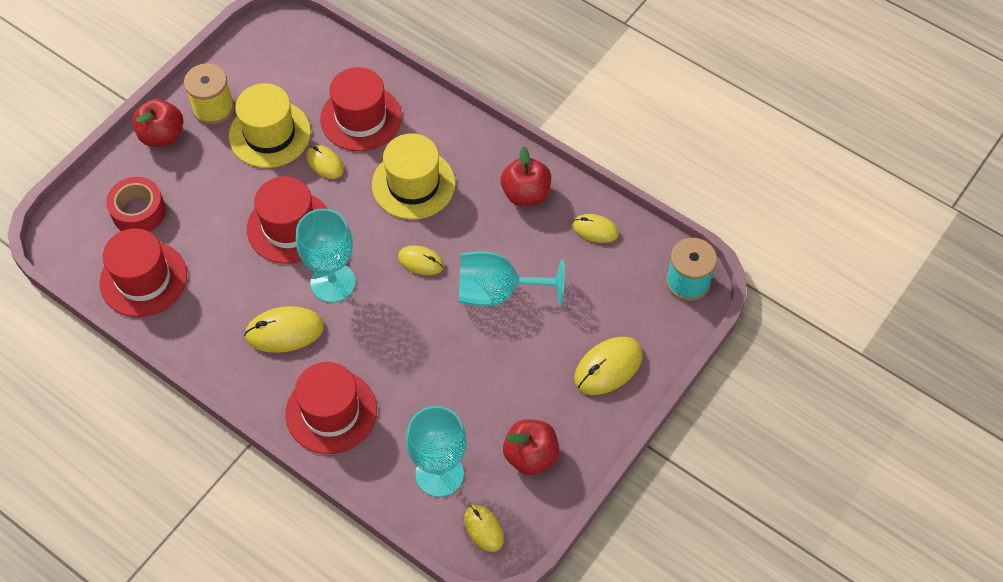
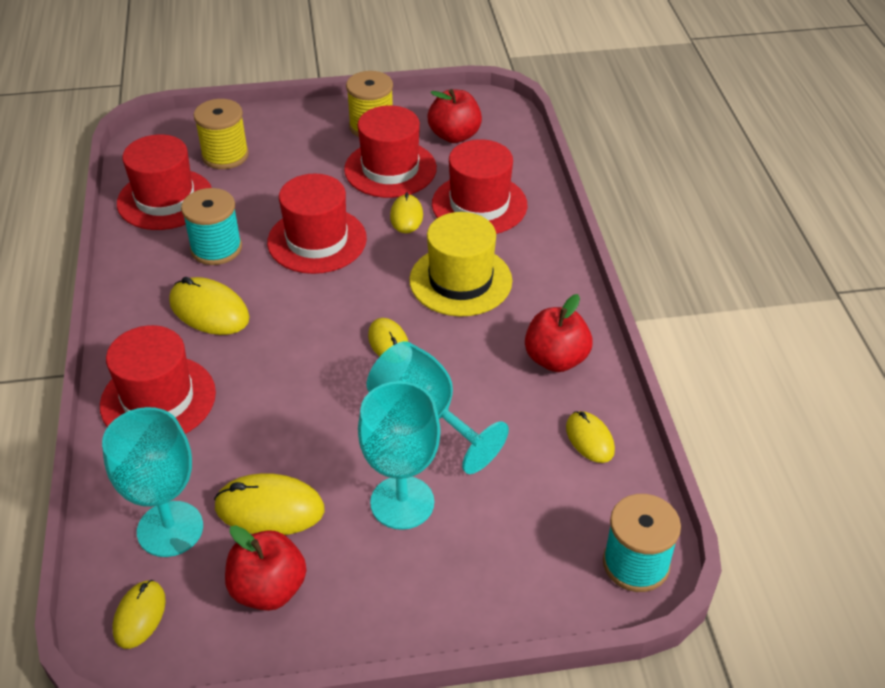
camera: 45 degrees right, 15 degrees down
red tape [106,177,166,232] -> yellow spool [194,99,249,169]
red apple [132,99,183,147] -> red apple moved to [427,89,482,143]
yellow hat [229,83,311,168] -> red hat [344,105,437,198]
turquoise goblet [296,209,356,303] -> turquoise goblet moved to [358,381,440,530]
yellow mouse [574,337,643,395] -> yellow mouse moved to [214,473,325,535]
none -> turquoise spool [181,188,242,265]

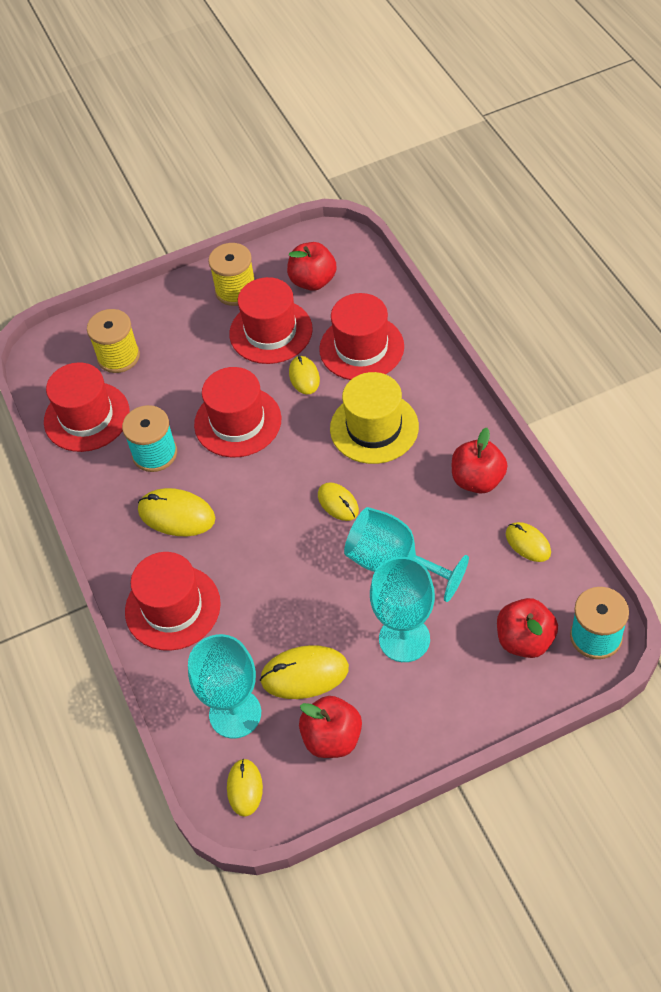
camera: 10 degrees left, 10 degrees up
none -> red apple [497,598,558,658]

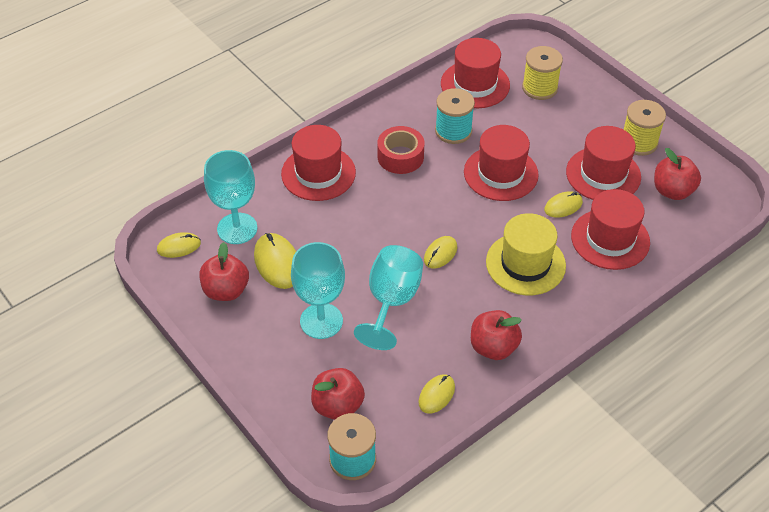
camera: 70 degrees right, 5 degrees down
yellow mouse [138,488,215,536] -> red tape [377,126,424,174]

